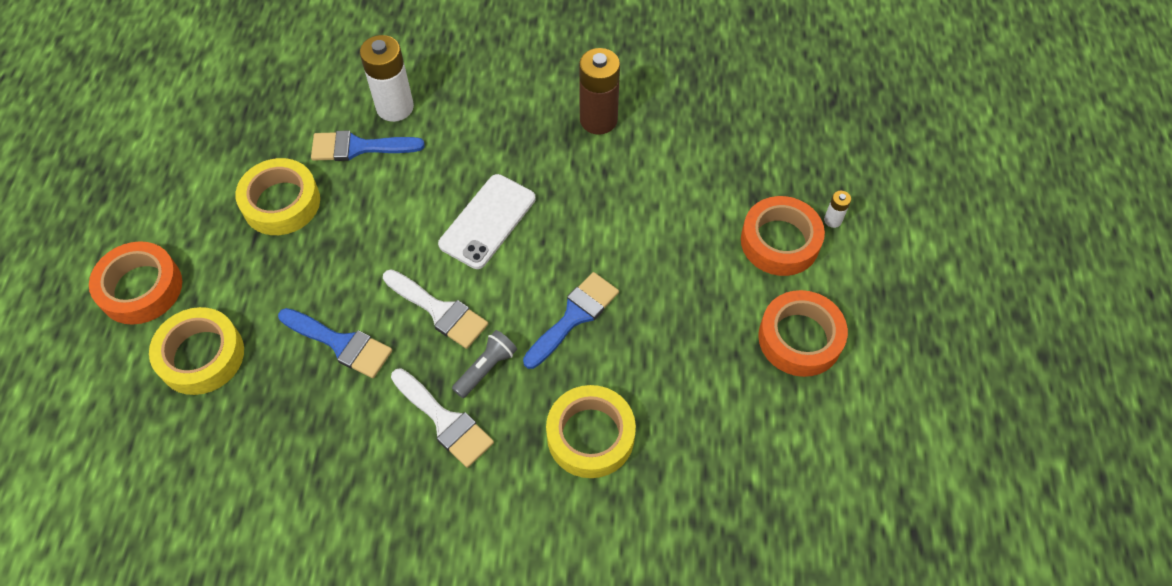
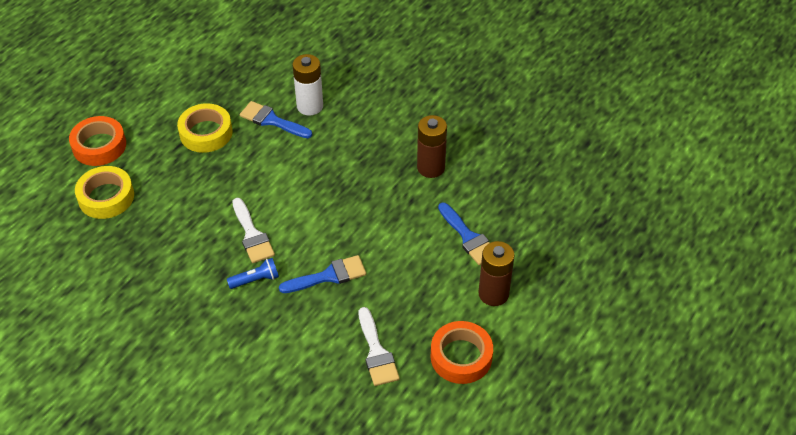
camera: 30 degrees right, 10 degrees down
blue brush [278,308,392,378] -> blue brush moved to [438,203,489,265]
white brush [391,368,494,468] -> white brush moved to [359,307,400,386]
white phone [438,174,535,269] -> none
grey flashlight [452,330,517,398] -> blue flashlight [227,258,279,289]
yellow tape [546,385,636,478] -> none
orange tape [741,196,825,276] -> brown battery [478,241,515,306]
white battery [824,191,851,228] -> none

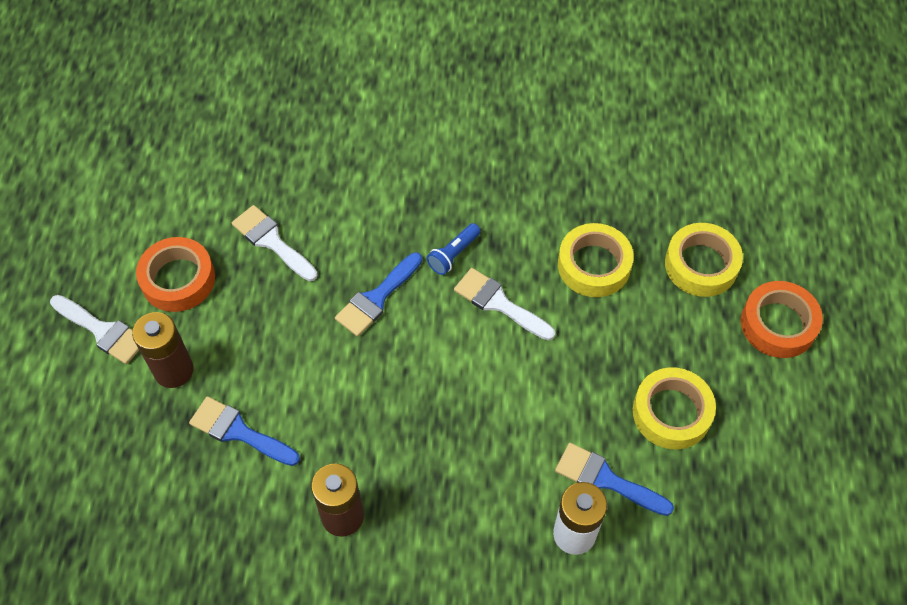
camera: 150 degrees right, 10 degrees up
blue brush [240,101,312,138] -> blue brush turned 150 degrees counterclockwise [555,443,674,516]
none -> white brush [50,295,139,364]
none -> yellow tape [558,223,634,297]

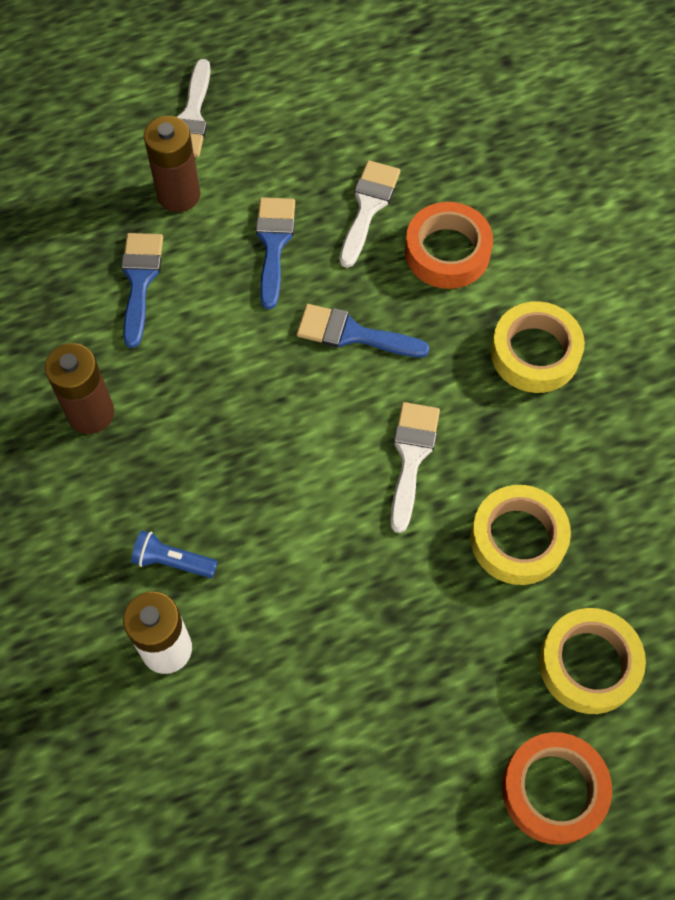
camera: 65 degrees right, 5 degrees up
orange tape [136,237,215,312] -> orange tape moved to [405,202,493,289]
blue flashlight [427,223,481,275] -> blue flashlight moved to [131,530,218,578]
blue brush [555,443,674,516] -> blue brush moved to [256,197,295,309]
yellow tape [633,367,716,449] -> yellow tape moved to [491,301,585,393]

